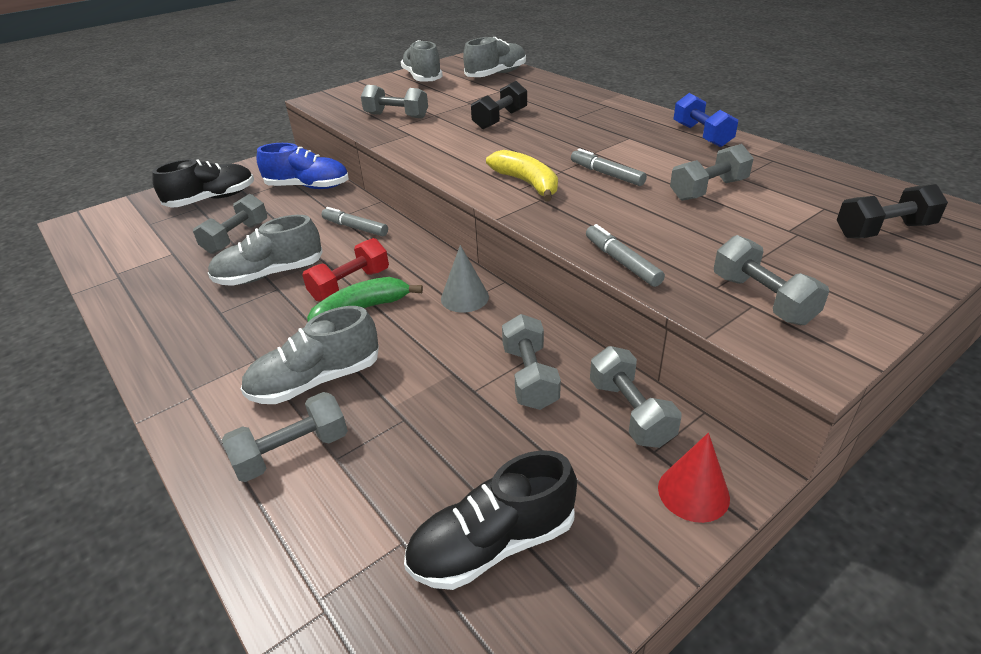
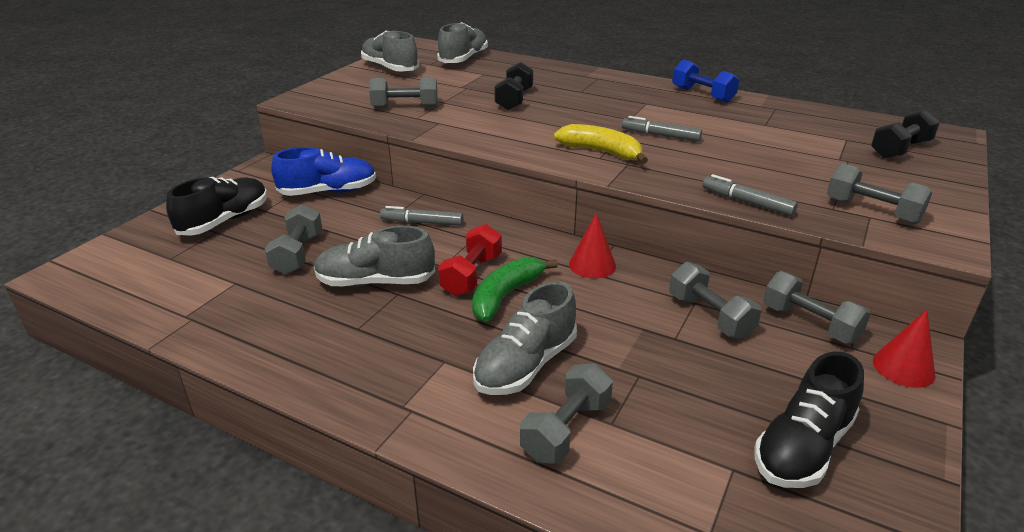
camera: 25 degrees left, 5 degrees down
grey shoe [208,215,323,286] -> grey shoe turned 45 degrees clockwise [314,226,435,287]
grey cone [441,245,489,313] -> red cone [569,213,616,278]
grey dumbbell [670,144,754,201] -> none

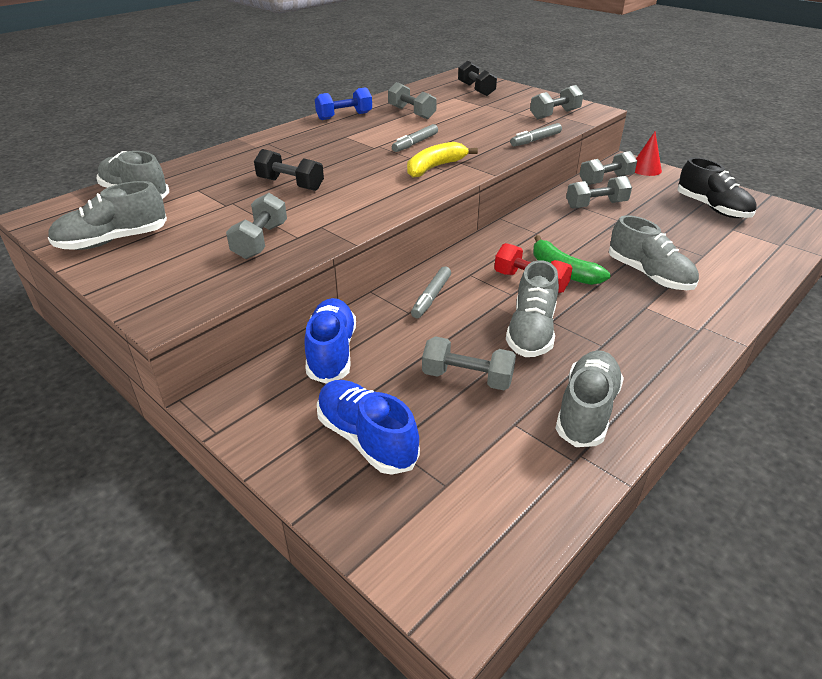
camera: 75 degrees left, 5 degrees up
black shoe [166,177,267,236] -> blue shoe [317,380,420,475]
grey dumbbell [520,363,613,464] -> grey dumbbell moved to [388,82,437,120]
red cone [569,213,616,278] -> none
none -> grey shoe [555,350,624,447]

